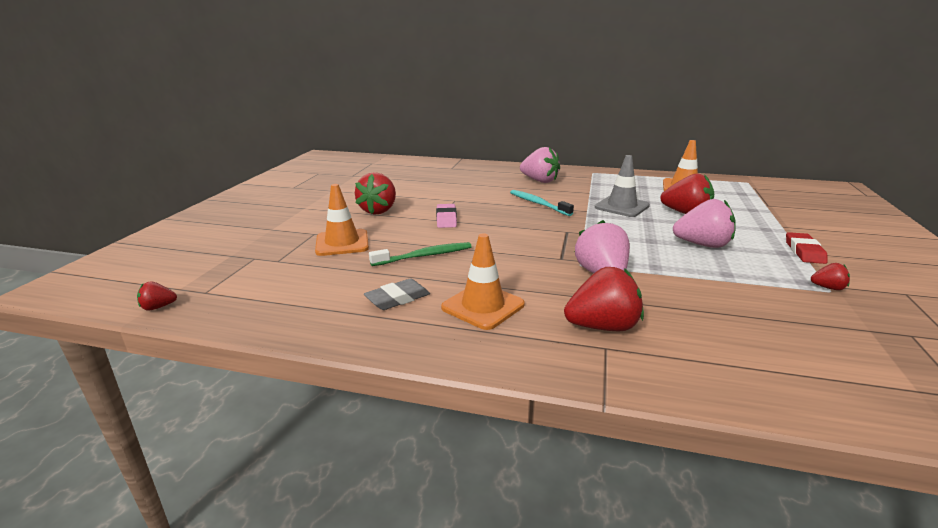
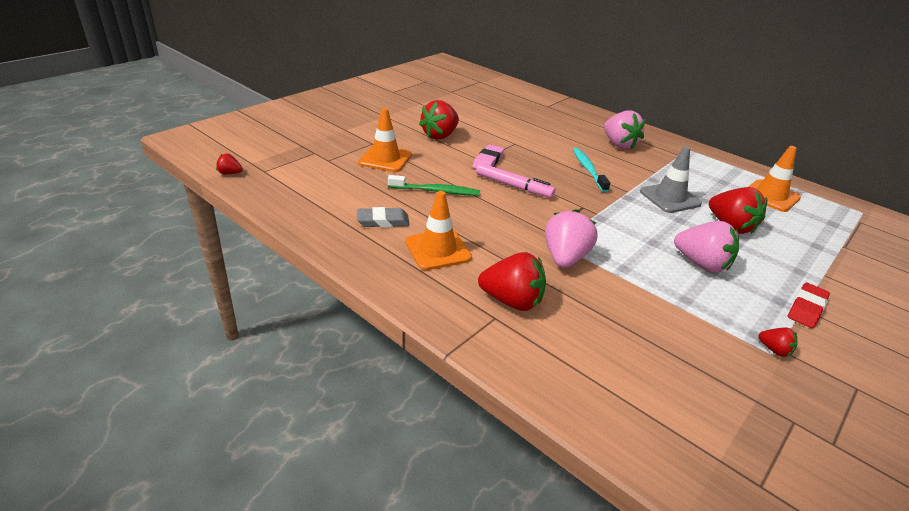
camera: 25 degrees right, 10 degrees up
none -> pink marker [476,163,555,198]

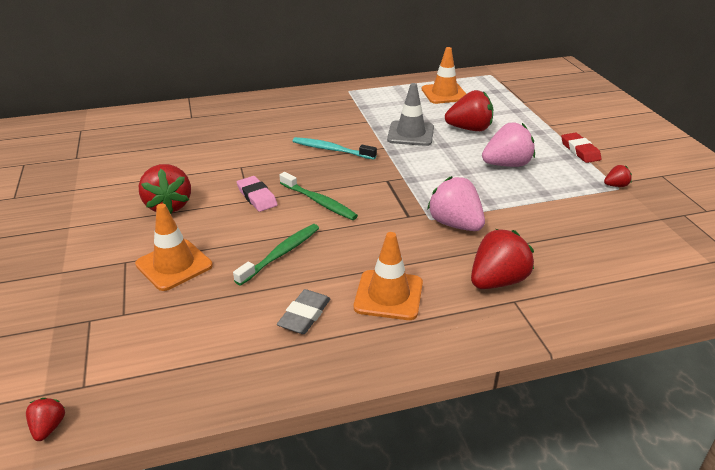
camera: 55 degrees left, 0 degrees up
red strawberry [216,154,243,174] -> red strawberry turned 135 degrees clockwise [26,398,65,441]
pink marker [476,163,555,198] -> green toothbrush [279,172,358,220]
pink strawberry [604,110,645,149] -> none

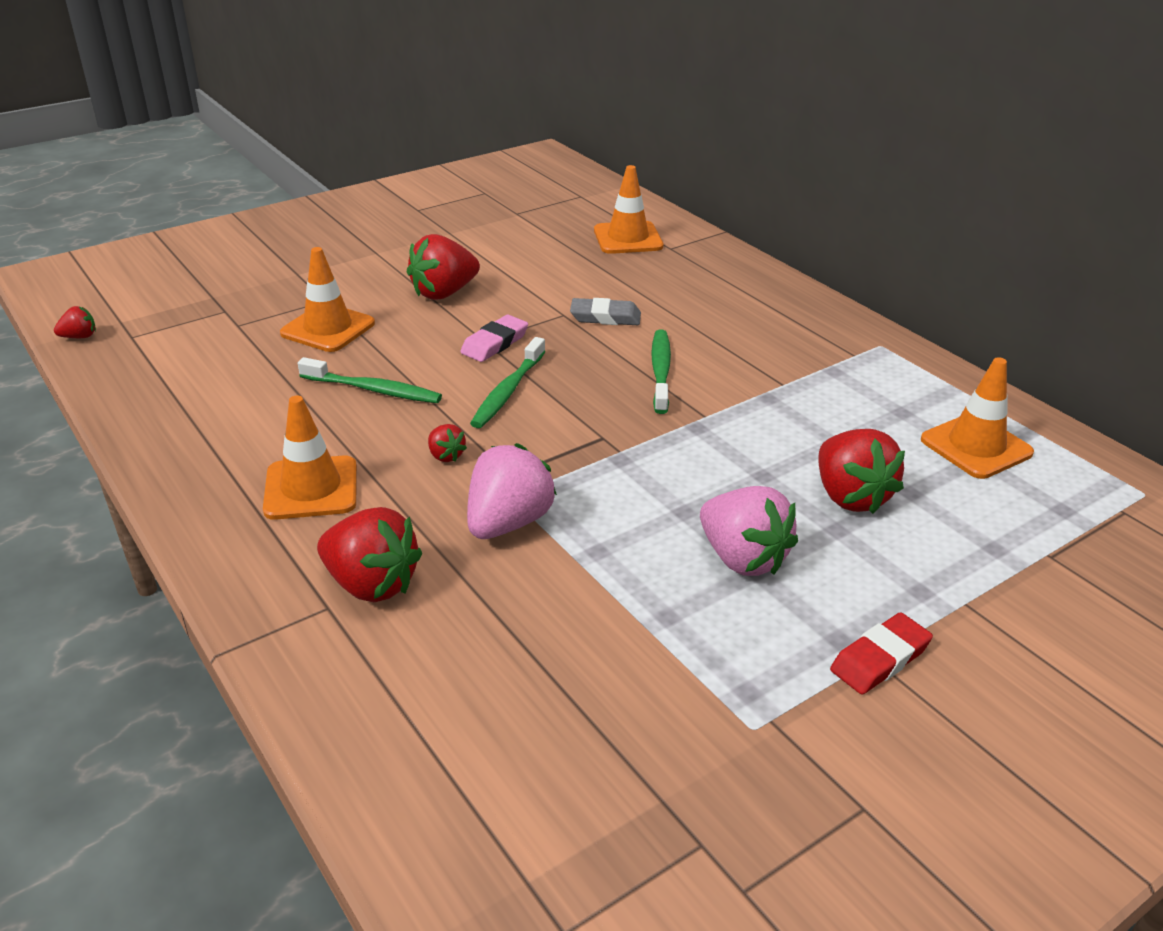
camera: 70 degrees right, 0 degrees up
grey eraser [277,289,330,334] -> grey eraser moved to [570,298,641,325]
turquoise toothbrush [293,137,377,160] -> green toothbrush [651,329,671,414]
grey traffic cone [387,83,434,146] -> none
red strawberry [604,165,632,187] -> red strawberry moved to [428,424,467,462]
none -> orange traffic cone [594,165,663,254]

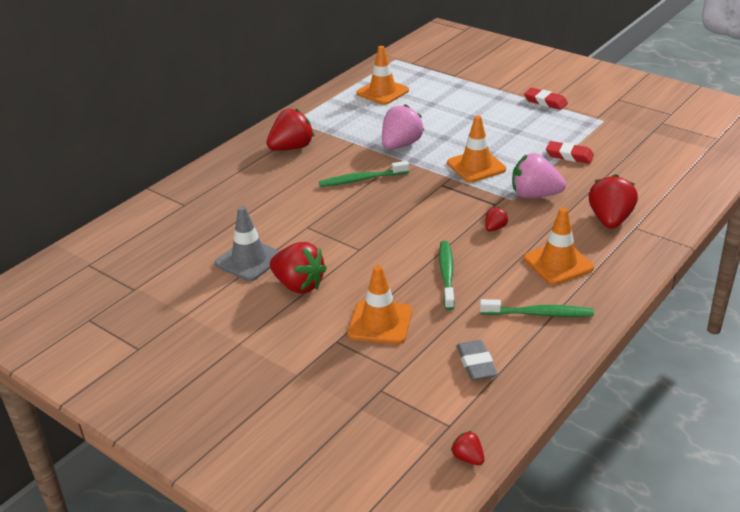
camera: 105 degrees left, 0 degrees up
pink eraser [460,315,528,362] -> none
green toothbrush [470,337,546,428] -> green toothbrush moved to [480,299,594,317]
grey eraser [570,298,641,325] -> grey eraser moved to [457,340,498,381]
orange traffic cone [594,165,663,254] -> orange traffic cone moved to [447,115,506,182]
pink strawberry [700,486,798,576] -> pink strawberry moved to [382,104,424,150]
red strawberry [818,429,905,514] -> red strawberry moved to [266,108,314,151]
none -> grey traffic cone [215,206,280,281]
none -> red eraser [546,141,594,164]

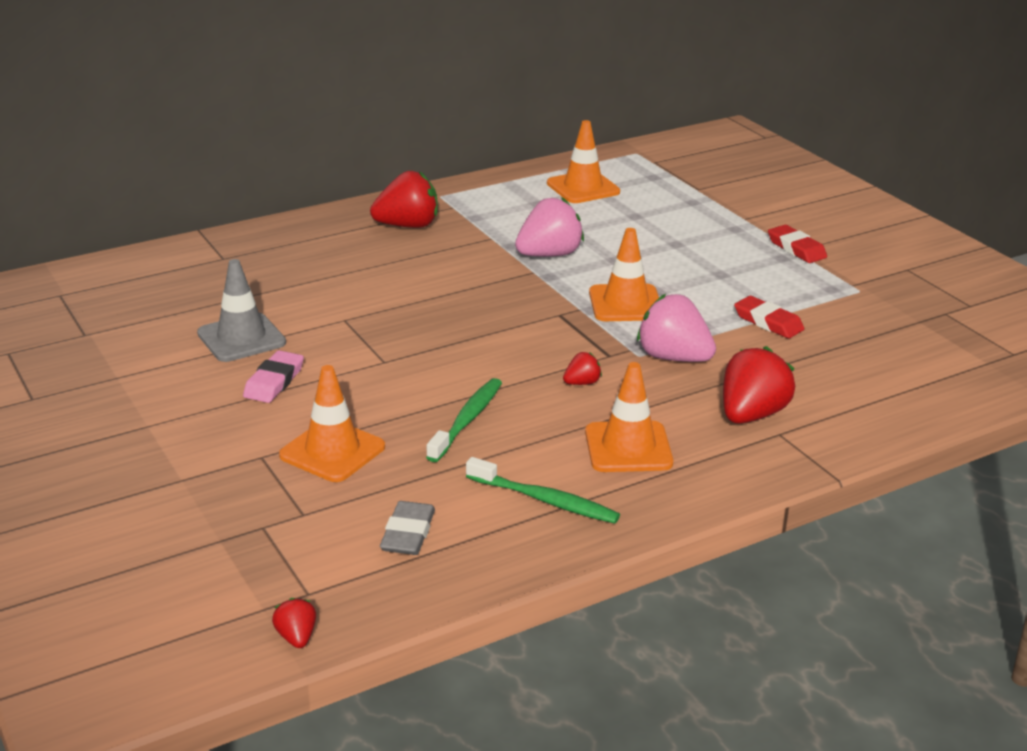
camera: 20 degrees right, 5 degrees down
red strawberry [270,242,327,294] -> pink eraser [243,350,304,403]
green toothbrush [319,161,409,187] -> none

